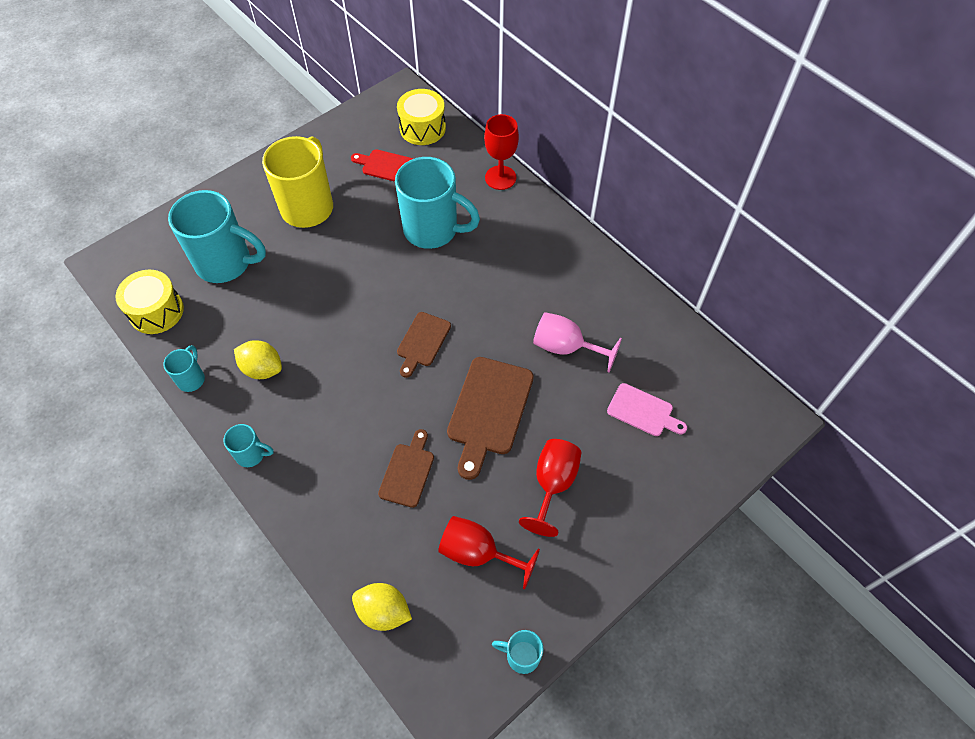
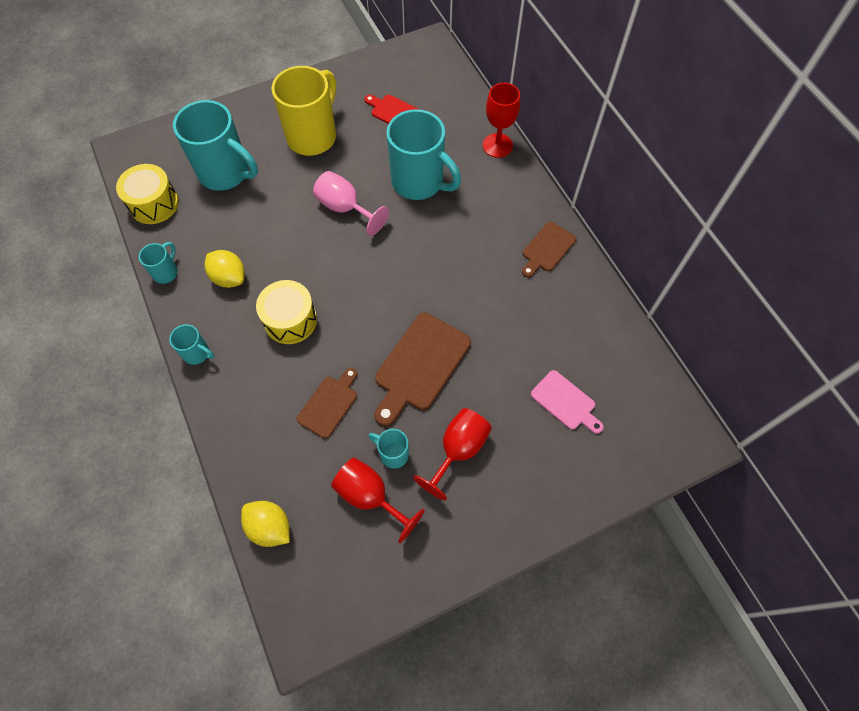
camera: 15 degrees right, 5 degrees up
yellow drum [397,89,446,145] -> yellow drum moved to [256,280,317,344]
brown cutting board [397,312,451,378] -> brown cutting board moved to [522,222,576,277]
turquoise mug [492,630,544,674] -> turquoise mug moved to [368,429,409,469]
pink goblet [533,312,622,373] -> pink goblet moved to [313,171,389,236]

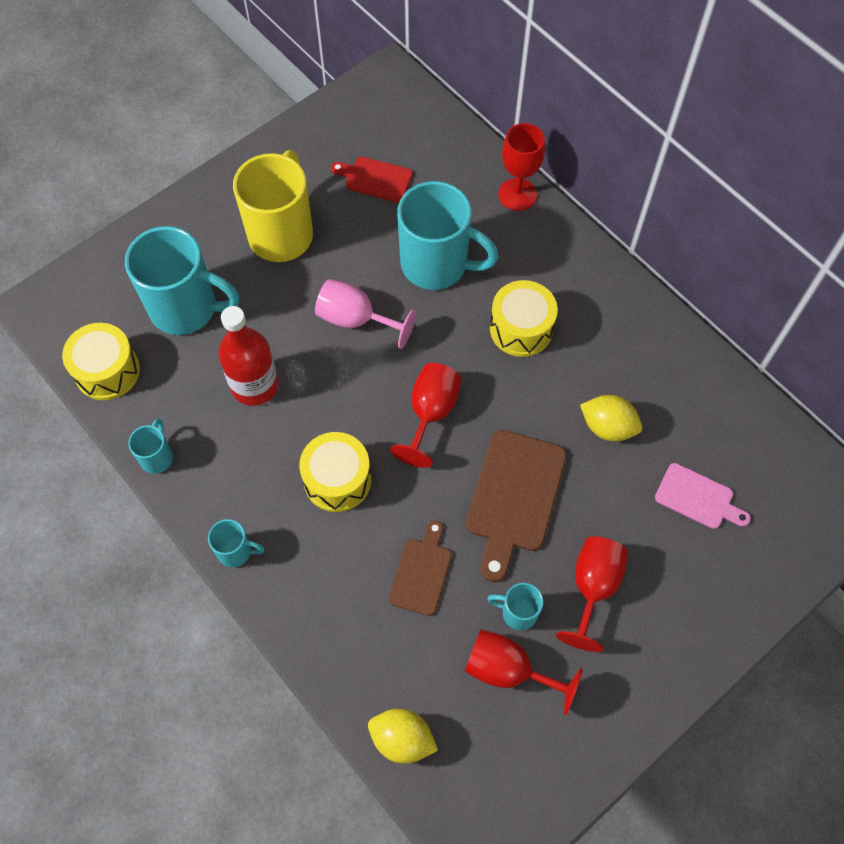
camera: 15 degrees left, 0 degrees up
yellow lemon [204,250,245,288] -> yellow lemon moved to [580,395,642,441]
brown cutting board [522,222,576,277] -> none
none -> red bottle [218,306,279,406]
none -> red goblet [390,363,461,468]
none -> yellow drum [490,280,558,357]

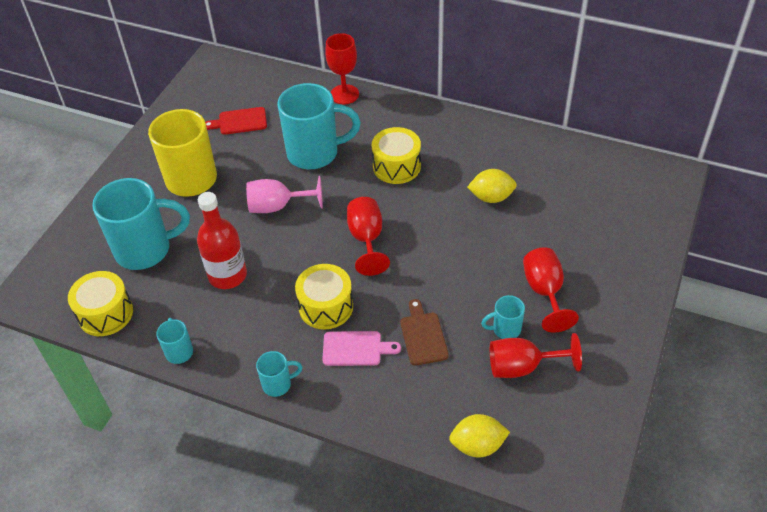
camera: 25 degrees left, 15 degrees down
brown cutting board [466,430,567,582] -> none
pink cutting board [655,463,751,529] -> pink cutting board moved to [322,331,401,366]

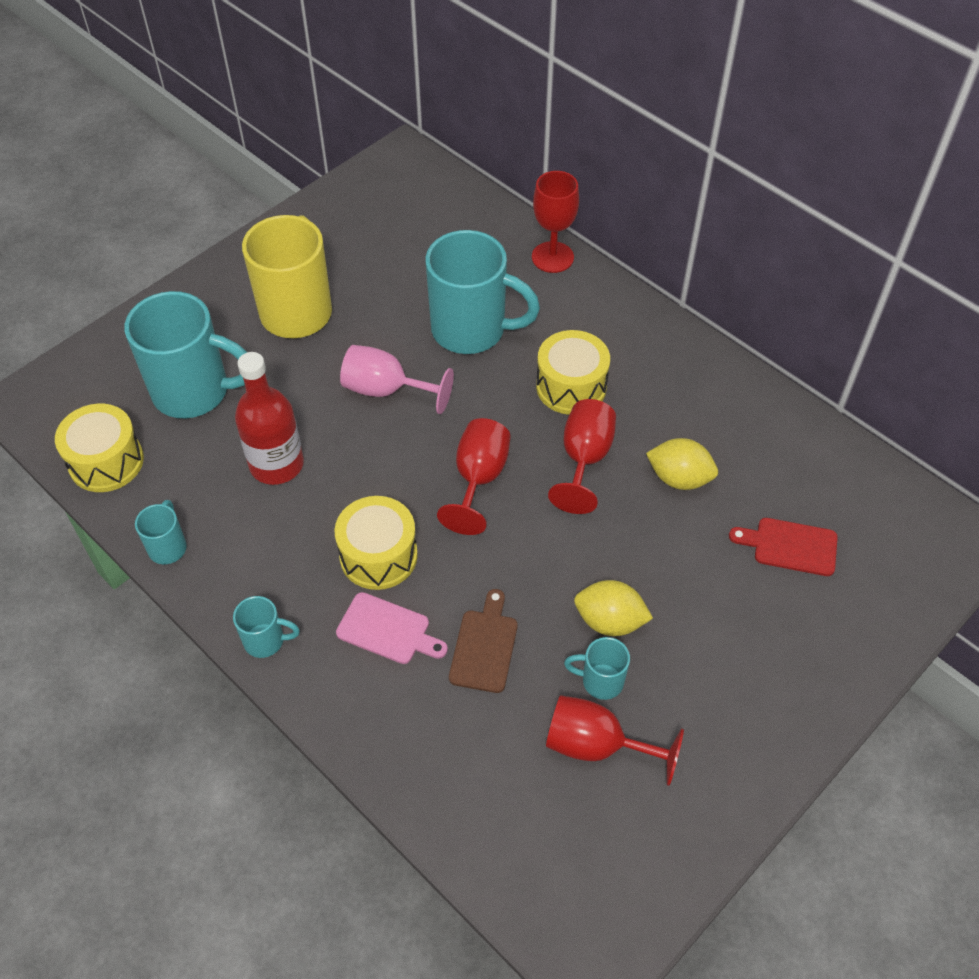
camera: 20 degrees right, 5 degrees up
red cutting board [205,107,267,135] -> red cutting board moved to [729,518,838,576]
yellow lemon [449,414,510,457] -> yellow lemon moved to [574,580,653,636]
red goblet [523,247,579,333] -> red goblet moved to [548,399,616,514]

